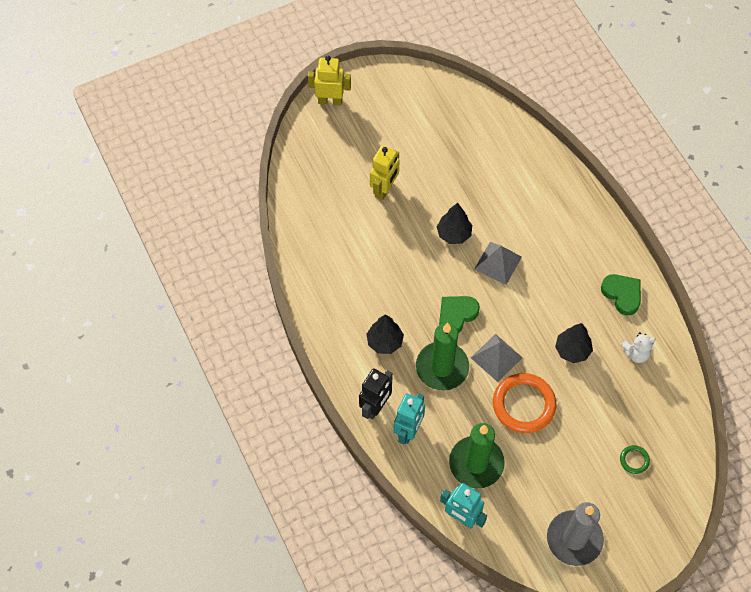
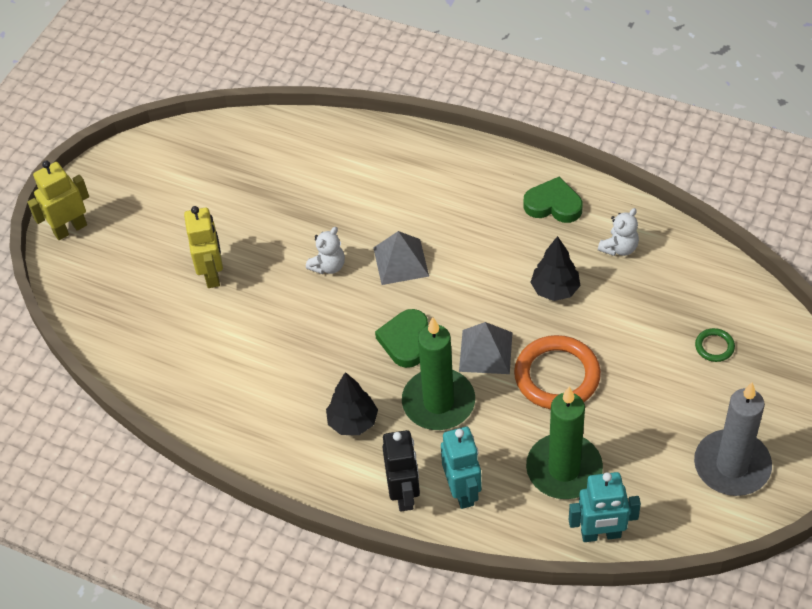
camera: 35 degrees left, 10 degrees down
black tree [437,203,472,244] -> white teddy bear [306,227,345,274]

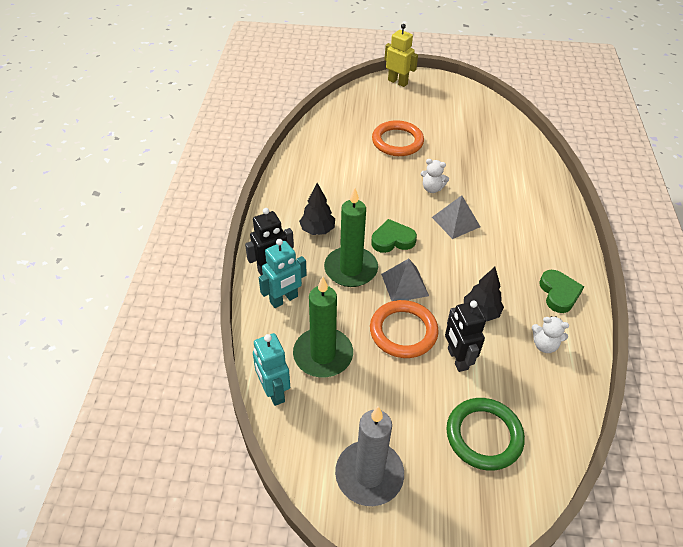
camera: 65 degrees right, 5 degrees down
yellow robot [184,206,223,288] -> orange ring [372,120,424,156]
green ring [695,328,735,362] -> green ring [447,398,525,471], size x2.18
none -> black robot [445,300,486,372]

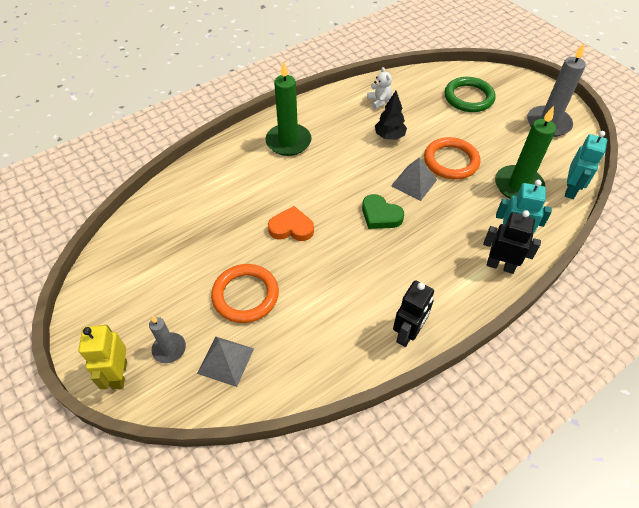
camera: 130 degrees left, 5 degrees up
black tree [299,183,335,235] -> none
green candle [324,188,378,287] -> green candle moved to [265,61,312,156]
white teddy bear [421,159,449,193] -> orange heart [268,206,314,241]
grey pyramid [432,195,481,239] -> grey pyramid moved to [197,336,254,387]
black robot [445,300,486,372] -> black robot moved to [393,280,434,347]
green heart [539,270,584,313] -> none
none -> grey candle [149,316,186,363]

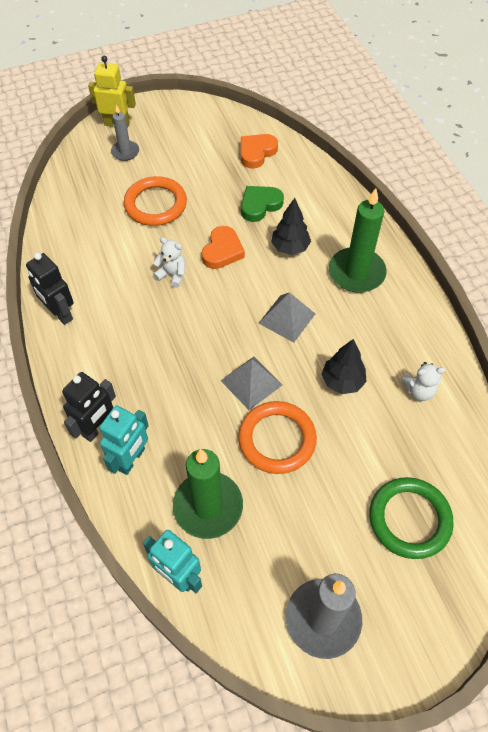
camera: 105 degrees right, 5 degrees up
grey pyramid [197,336,254,387] -> grey pyramid moved to [259,292,315,343]
green heart [362,194,404,229] -> green heart moved to [241,186,284,222]
none -> white teddy bear [153,237,185,288]
none -> orange heart [241,134,278,169]
none -> black tree [271,198,311,255]

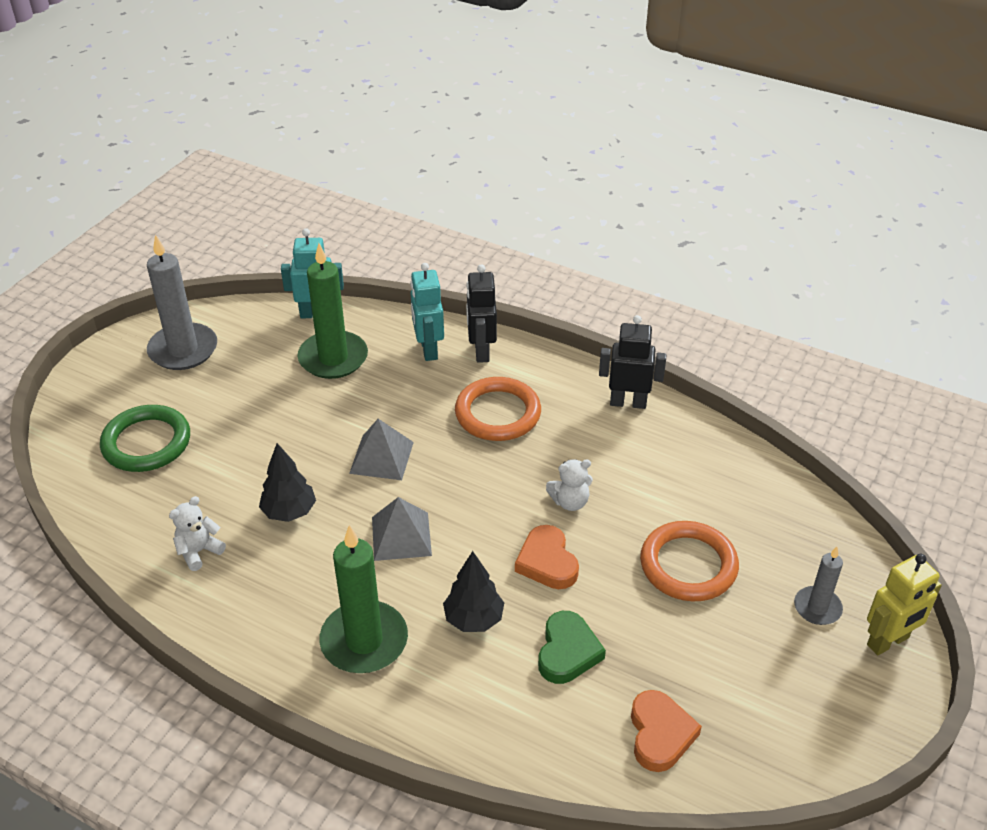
camera: 140 degrees right, 15 degrees down
orange ring [238,401,317,474] -> orange ring moved to [455,377,541,441]

